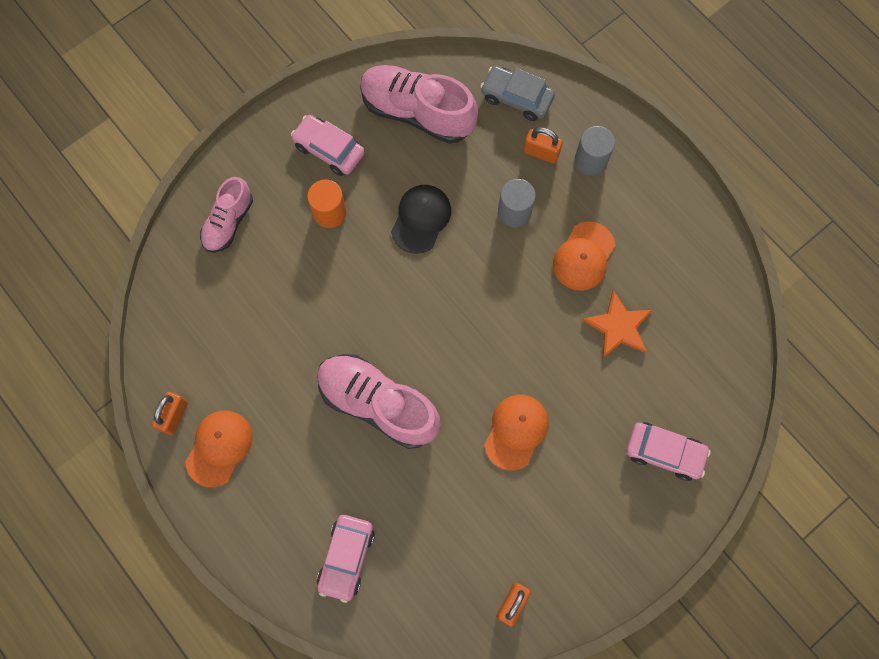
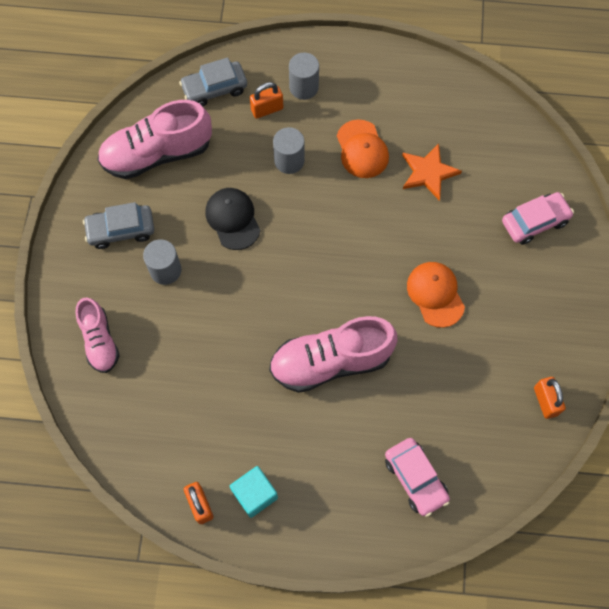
camera: 45 degrees left, 5 degrees down
orange cap [185,411,253,487] -> turquoise cube [230,466,278,518]
pink car [291,115,365,176] -> grey car [83,202,154,249]
orange cylinder [307,180,347,228] -> grey cylinder [143,239,181,285]

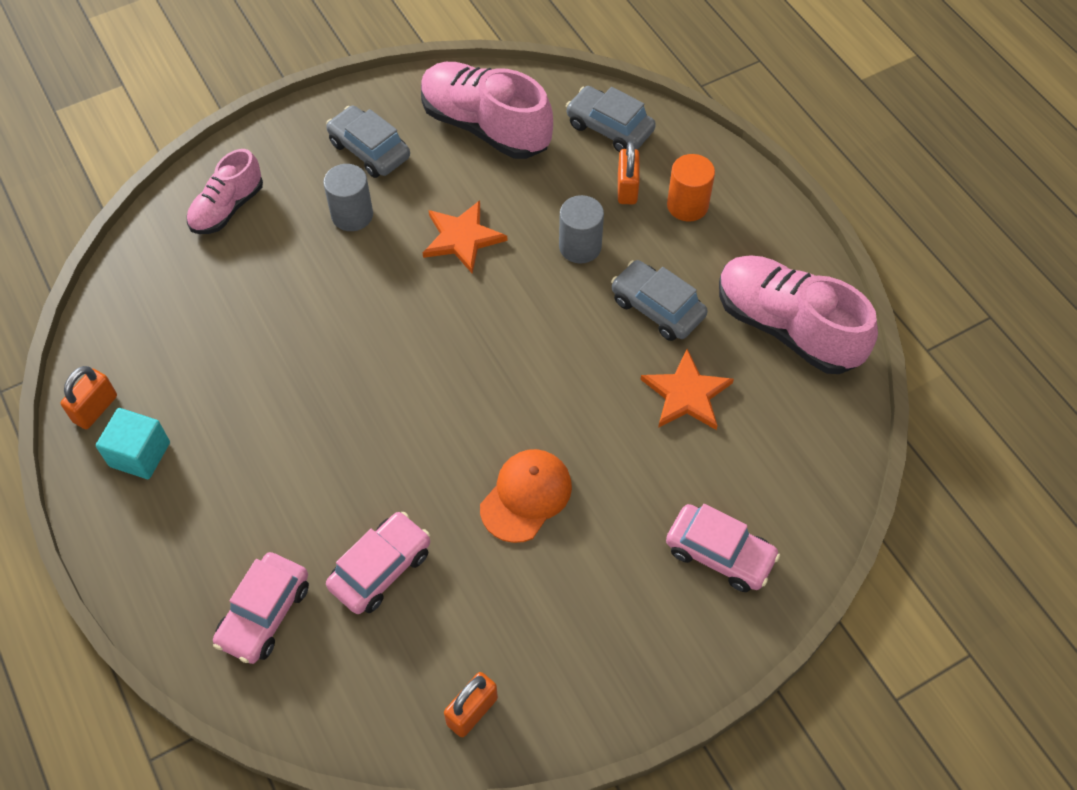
camera: 55 degrees right, 10 degrees down
black cap [205,188,261,250] -> orange star [423,200,507,273]
orange padlock [250,82,283,119] -> orange padlock turned 60 degrees clockwise [618,141,640,204]
pink shoe [269,316,398,393] -> pink shoe moved to [719,256,878,374]
grey cylinder [289,52,319,100] -> orange cylinder [667,154,715,222]
orange cap [337,120,389,178] -> grey car [611,260,708,341]
none -> pink car [326,512,430,614]

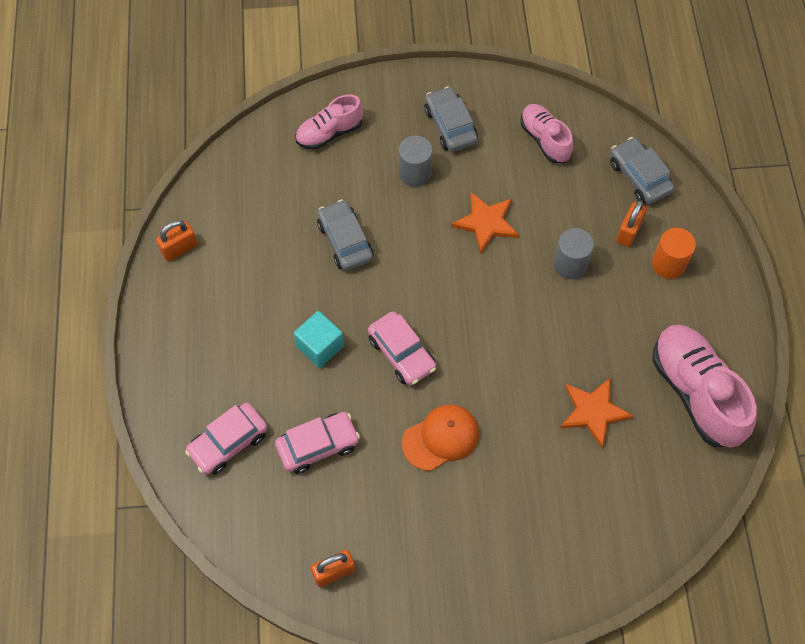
camera: 25 degrees right, 5 degrees up
turquoise cube [96,408,170,479] -> turquoise cube moved to [294,311,344,368]
pink shoe [421,62,553,159] -> pink shoe [520,104,573,163], size x0.59
grey car [611,260,708,341] -> grey car moved to [317,200,374,271]
pink car [666,504,780,592] -> pink car moved to [368,311,436,386]

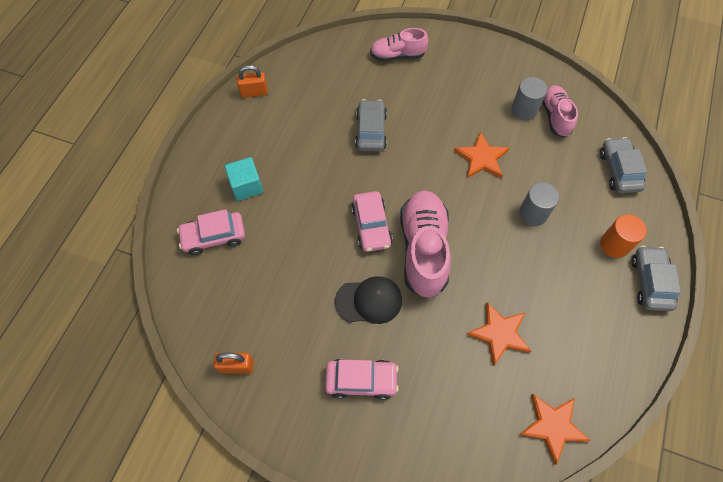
camera: 25 degrees right, 0 degrees up
pink car [275,412,360,474] -> pink car moved to [325,359,399,400]
turquoise cube [294,311,344,368] -> turquoise cube moved to [225,157,263,201]
grey cylinder [399,136,433,187] -> grey cylinder moved to [511,77,547,120]
orange cap [402,404,479,471] -> black cap [335,276,402,324]
grey car [424,86,478,152] -> grey car moved to [632,246,681,311]
orange padlock [616,200,647,247] -> none
pink shoe [652,324,757,448] -> pink shoe moved to [400,190,451,298]
none -> orange star [519,394,591,465]

